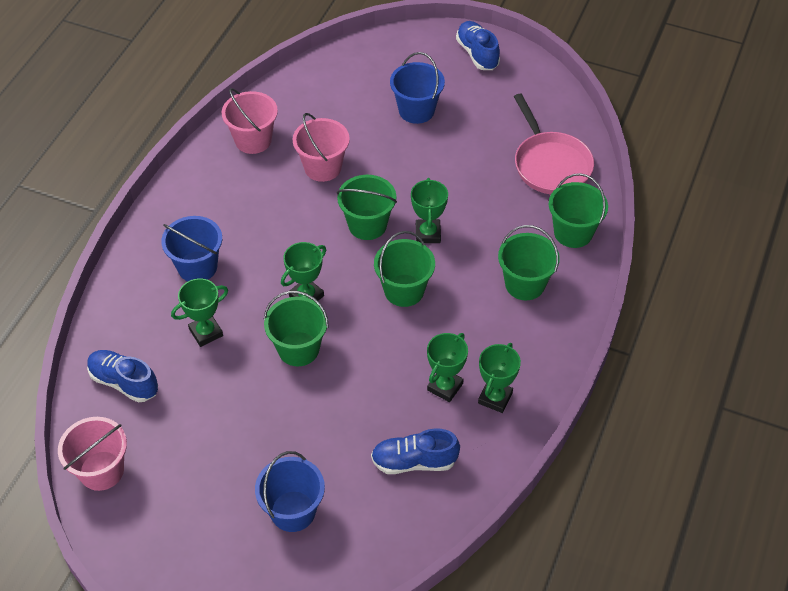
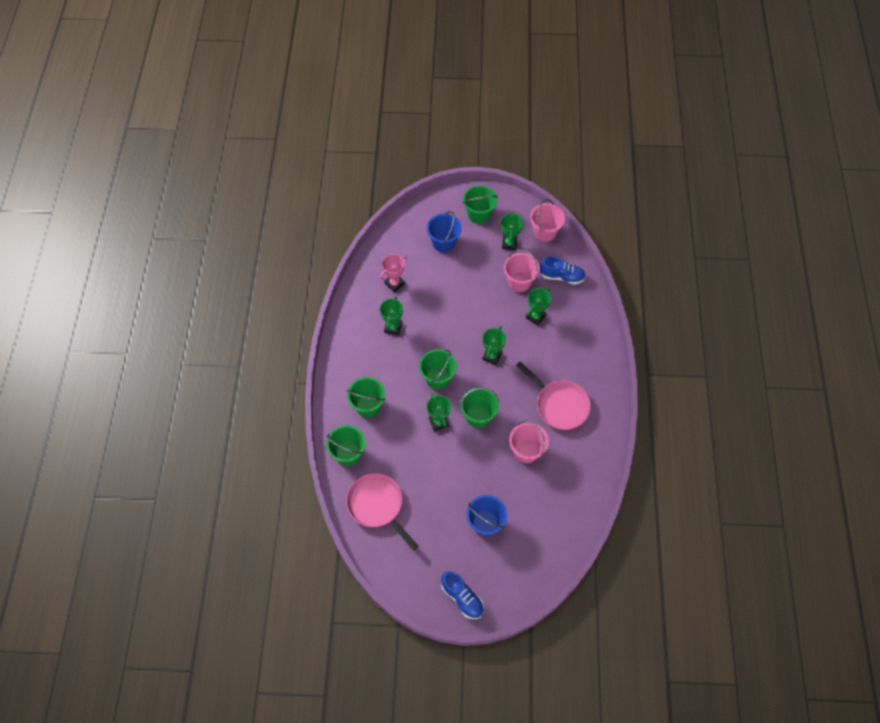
camera: 160 degrees right, 10 degrees up
blue bucket [161,216,222,281] -> none
pink bucket [222,88,278,154] -> pink bucket moved to [504,249,540,292]
green bucket [264,291,329,366] -> green bucket moved to [463,185,498,224]
blue shoe [371,428,460,474] -> pink trophy [380,254,407,292]
green trophy [478,343,521,413] -> green trophy moved to [501,212,523,250]
none -> pink pan [516,362,591,430]

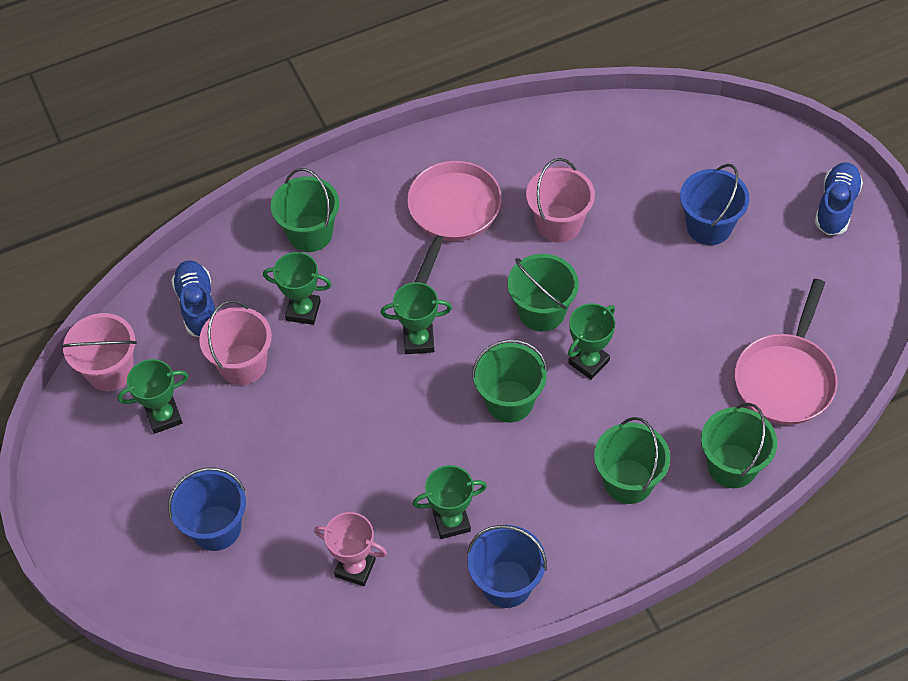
camera: 115 degrees left, 5 degrees down
green bucket [463,185,498,224] -> green bucket moved to [271,168,339,252]
none -> blue bucket [467,525,547,608]

